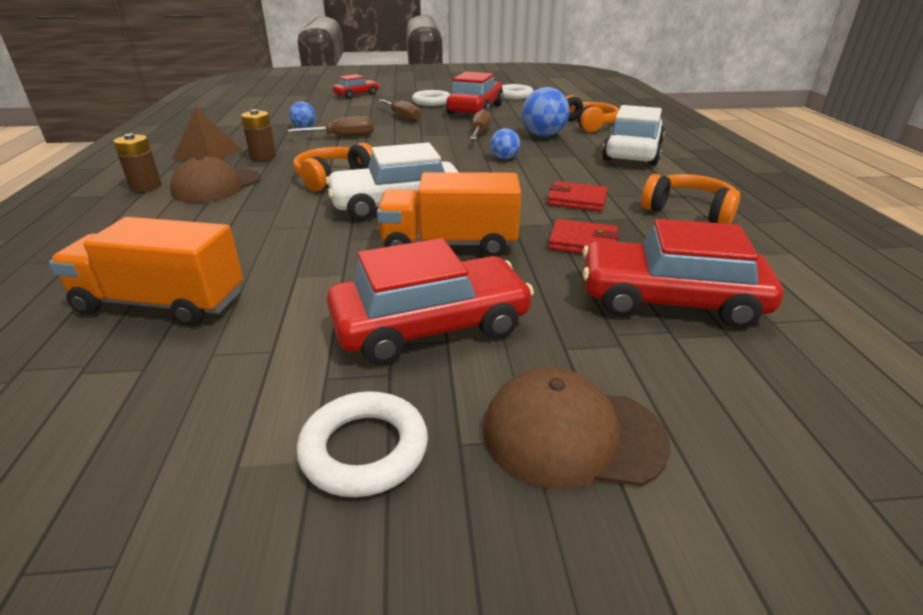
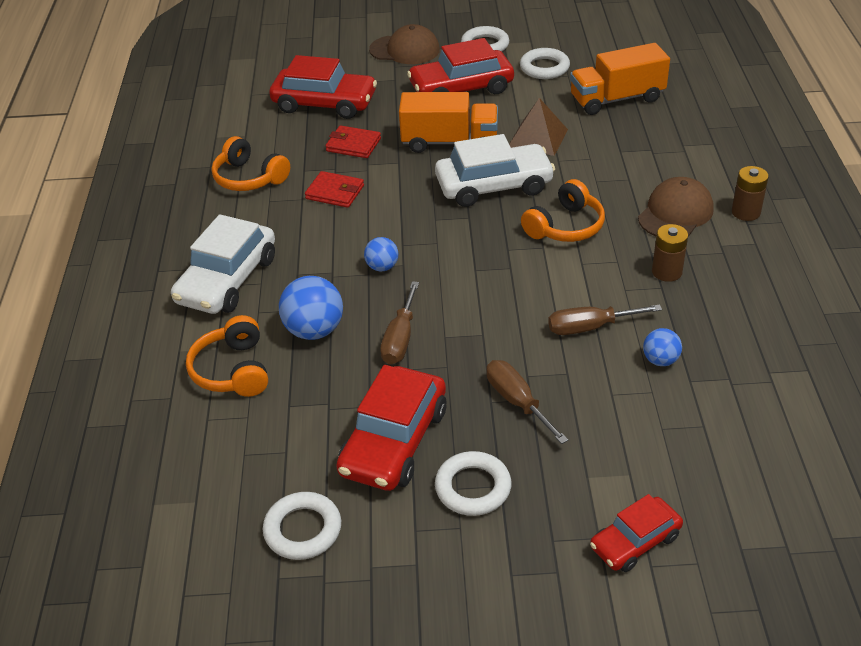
camera: 175 degrees left, 10 degrees up
orange truck [49,217,243,326] -> orange truck turned 150 degrees clockwise [570,43,670,115]
brown pyramid [172,108,242,161] -> brown pyramid moved to [509,98,568,156]
none -> white ring [520,48,570,79]

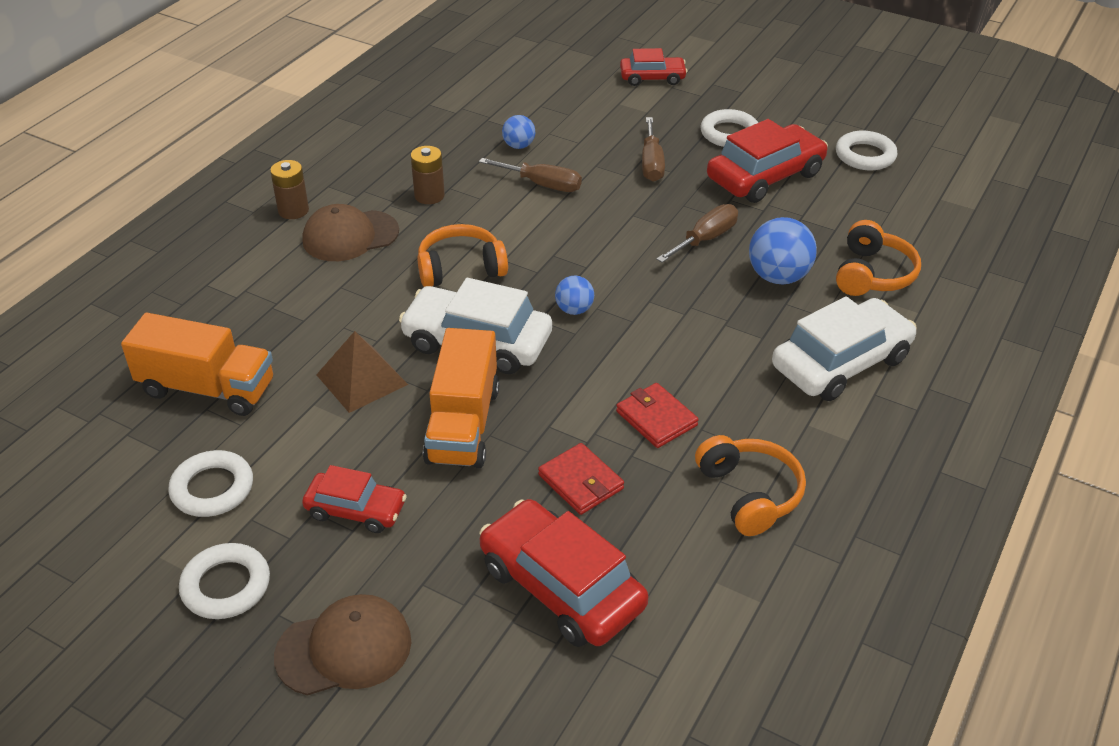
camera: 150 degrees left, 0 degrees up
blue ball [364,237,398,271] -> blue ball moved to [555,275,594,315]
brown cap [369,24,440,64] -> brown cap turned 120 degrees clockwise [274,594,411,696]
orange truck [399,92,498,153] -> orange truck turned 120 degrees counterclockwise [423,328,499,468]
red car [407,38,514,94] -> red car [302,465,407,533], size x0.59

